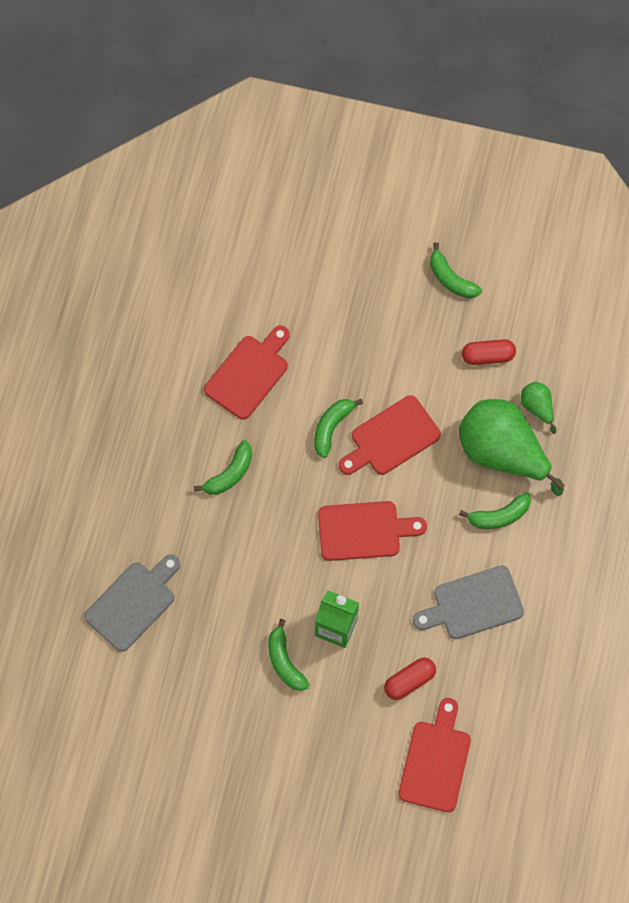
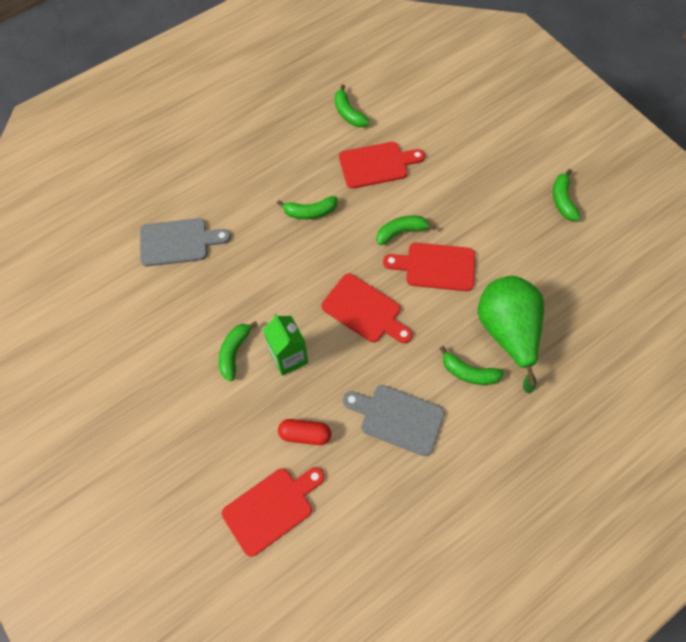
camera: 40 degrees right, 5 degrees down
red capsule [462,339,516,365] -> none
green pear [521,382,557,434] -> none
none -> green banana [335,84,370,127]

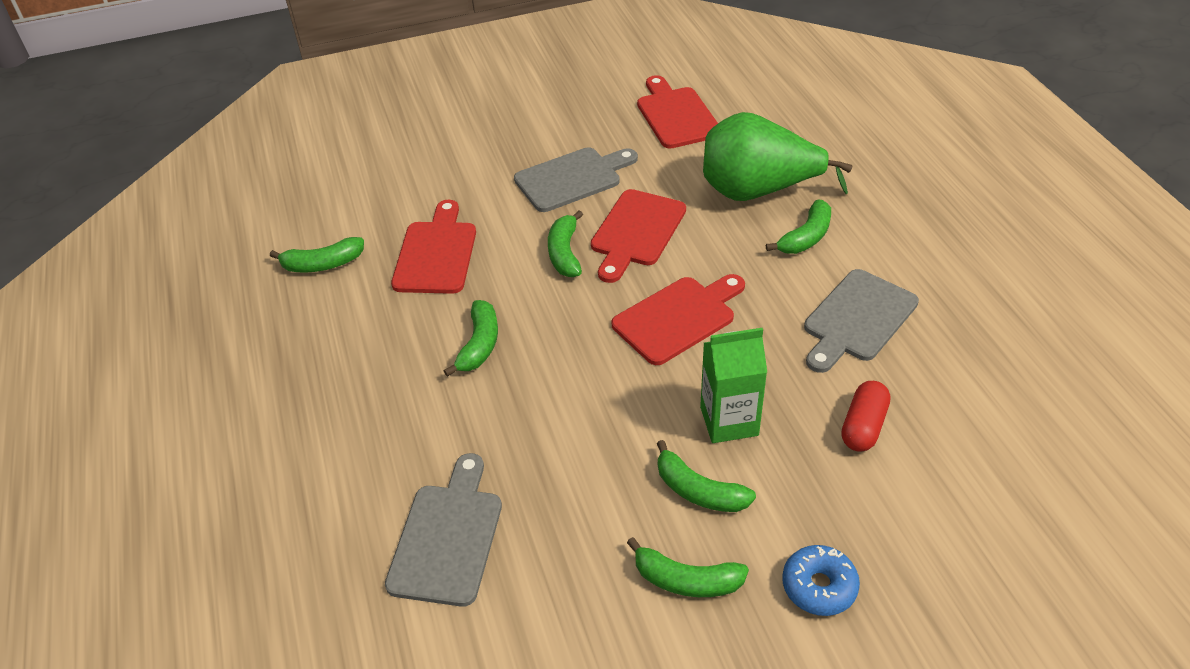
camera: 70 degrees left, 20 degrees down
red cutting board [222,467,324,557] -> red cutting board moved to [637,75,718,148]
green banana [553,169,581,221] -> green banana moved to [627,537,749,597]
none -> grey cutting board [514,148,638,212]
none -> blue donut [782,545,860,616]

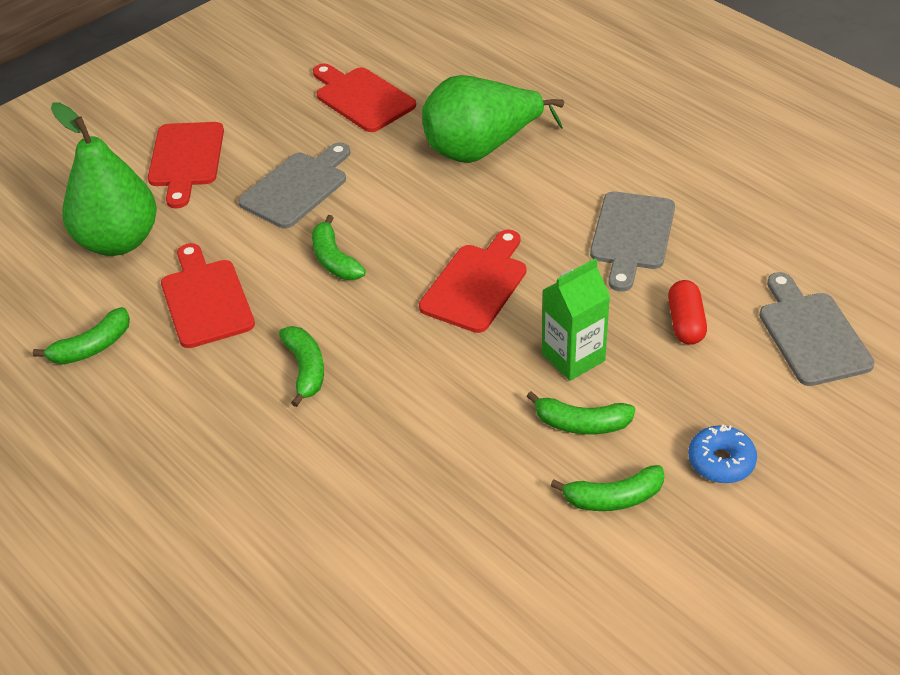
camera: 25 degrees left, 0 degrees up
grey cutting board [385,453,502,607] -> grey cutting board moved to [759,272,875,386]
red cutting board [591,189,686,283] -> red cutting board moved to [148,122,224,208]
green banana [766,200,831,254] -> none
none -> green pear [51,102,157,256]

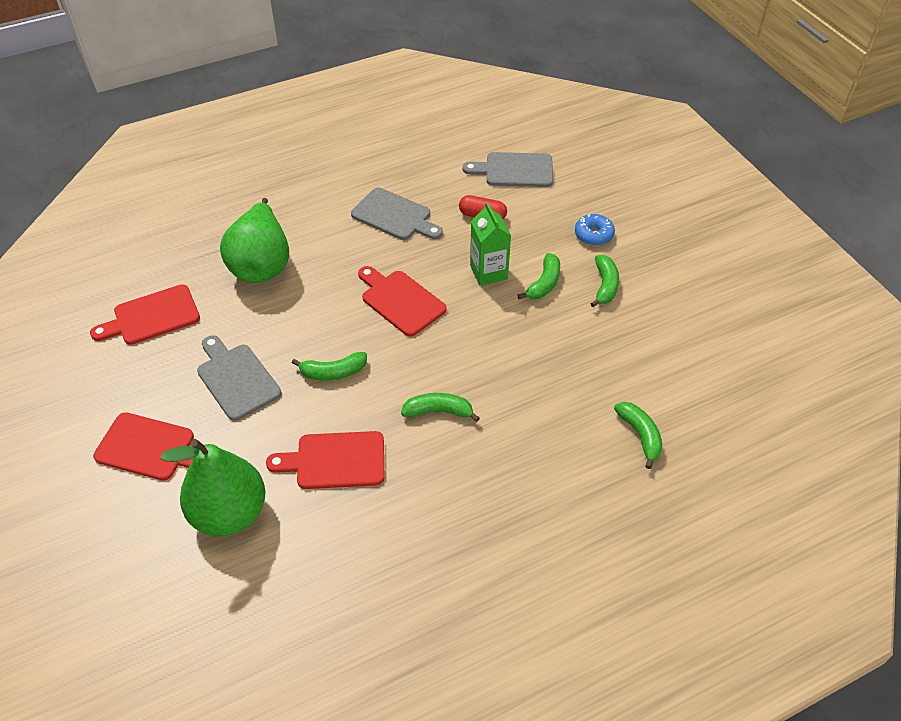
camera: 75 degrees left, 5 degrees up
green banana [33,307,130,365] -> green banana moved to [614,402,662,469]

